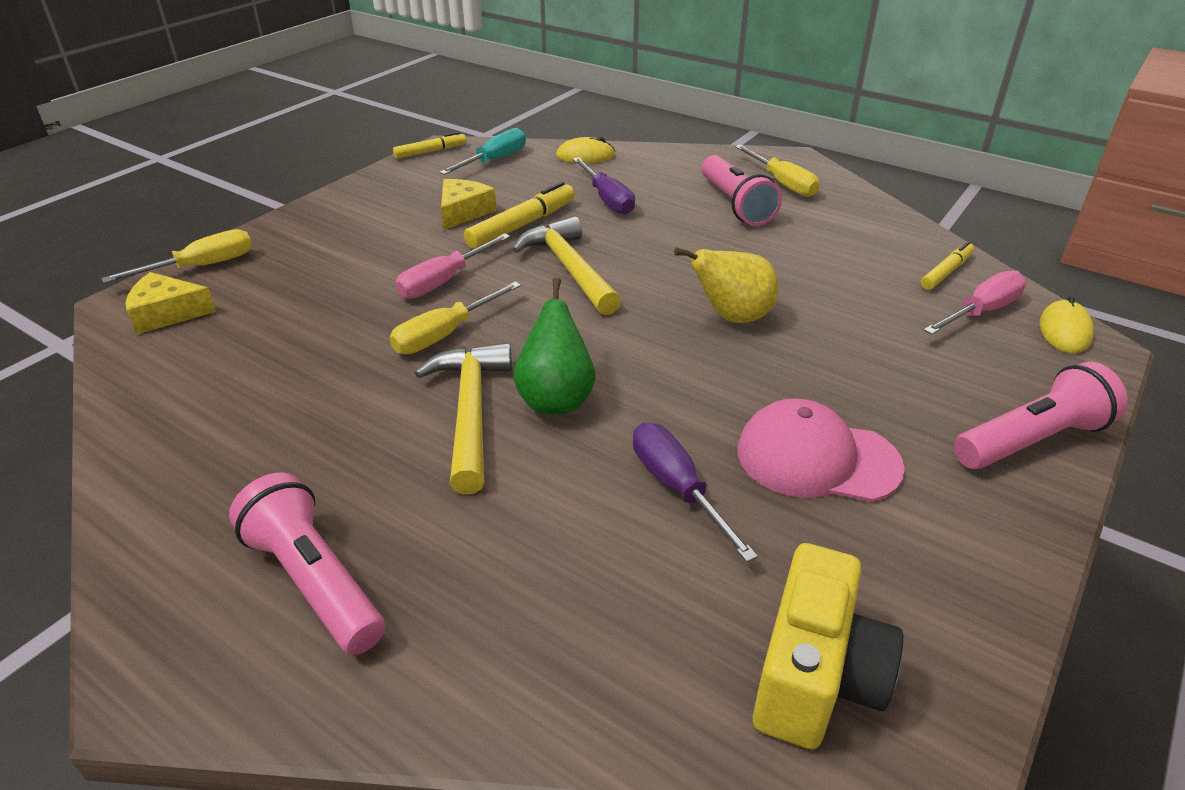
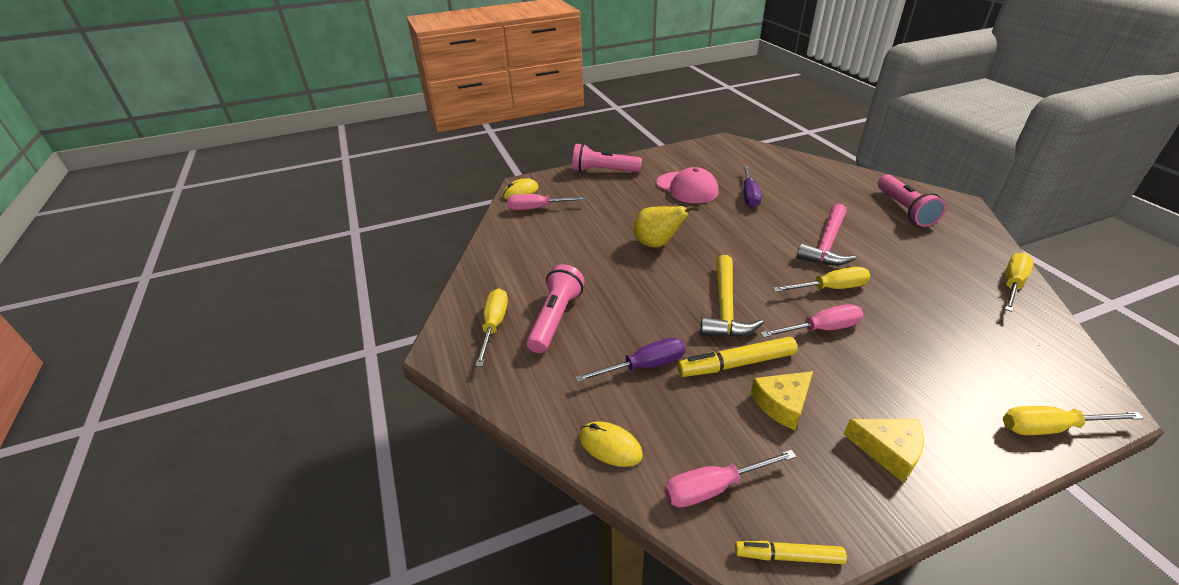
camera: 145 degrees left, 0 degrees up
yellow cheese [126,272,216,334] -> yellow cheese moved to [843,419,924,482]
yellow hammer [415,343,512,494] -> pink hammer [796,204,856,265]
turquoise screwdriver [439,128,526,175] -> pink screwdriver [665,450,797,508]
green pear [513,278,596,414] -> none
purple screwdriver [573,157,635,215] -> purple screwdriver turned 60 degrees clockwise [575,338,686,382]
yellow camera [753,543,903,749] -> none
yellow marker [921,241,974,290] -> none
none -> yellow screwdriver [1004,253,1034,312]

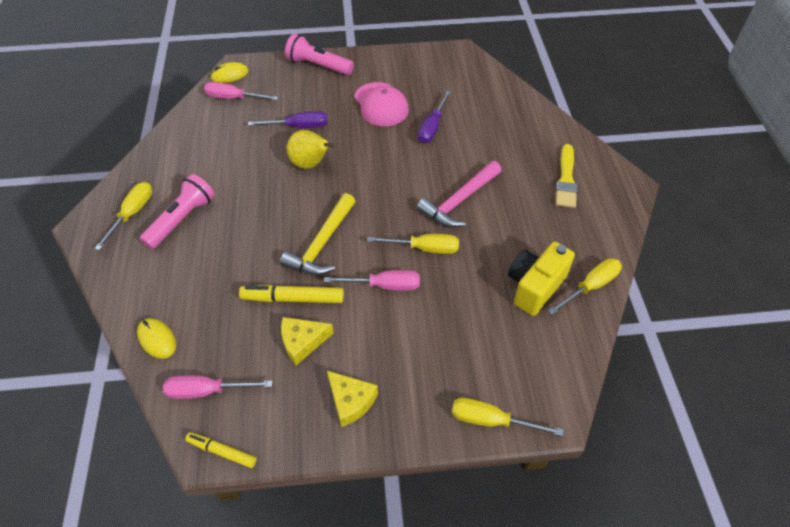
camera: 15 degrees right, 15 degrees up
purple screwdriver [575,338,686,382] -> purple screwdriver moved to [248,111,327,128]
pink flashlight [878,175,946,227] -> yellow brush [556,144,578,208]
none -> yellow camera [508,242,575,316]

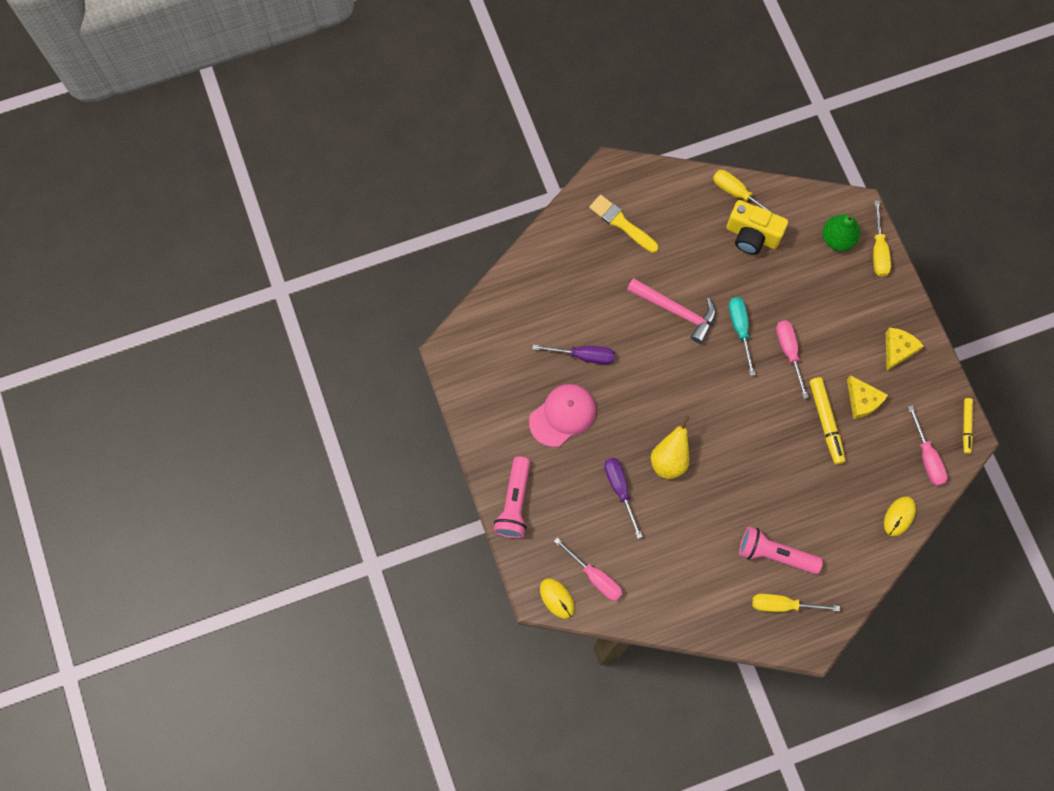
camera: 105 degrees left, 20 degrees up
pink screwdriver [204,82,278,100] -> pink screwdriver turned 45 degrees counterclockwise [554,538,623,601]
yellow hammer [280,193,355,276] -> none
yellow screwdriver [367,234,459,254] -> turquoise screwdriver [729,297,756,376]
yellow brush [556,144,578,208] -> yellow brush turned 135 degrees counterclockwise [589,195,658,253]
none -> green pear [822,214,860,251]

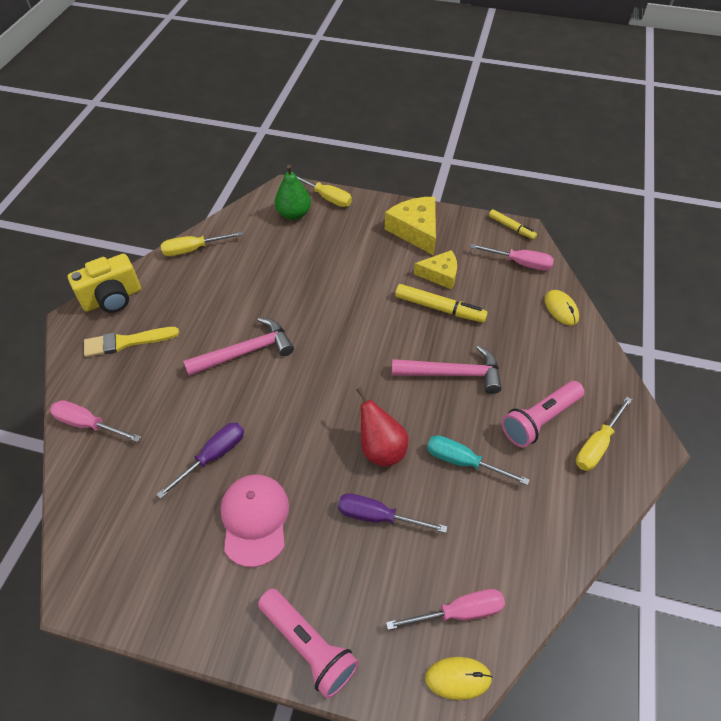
camera: 55 degrees left, 20 degrees down
yellow pear [651,416,690,479] -> red pear [356,387,409,467]
yellow camera [726,200,788,254] -> yellow camera moved to [68,254,141,313]
turquoise screwdriver [729,297,756,376] -> turquoise screwdriver moved to [427,435,530,485]
pink screwdriver [776,320,809,399] -> pink screwdriver moved to [50,400,141,442]
yellow cheese [886,328,924,371] -> yellow cheese [385,197,436,255], size x1.51
none -> pink hammer [392,345,502,394]

